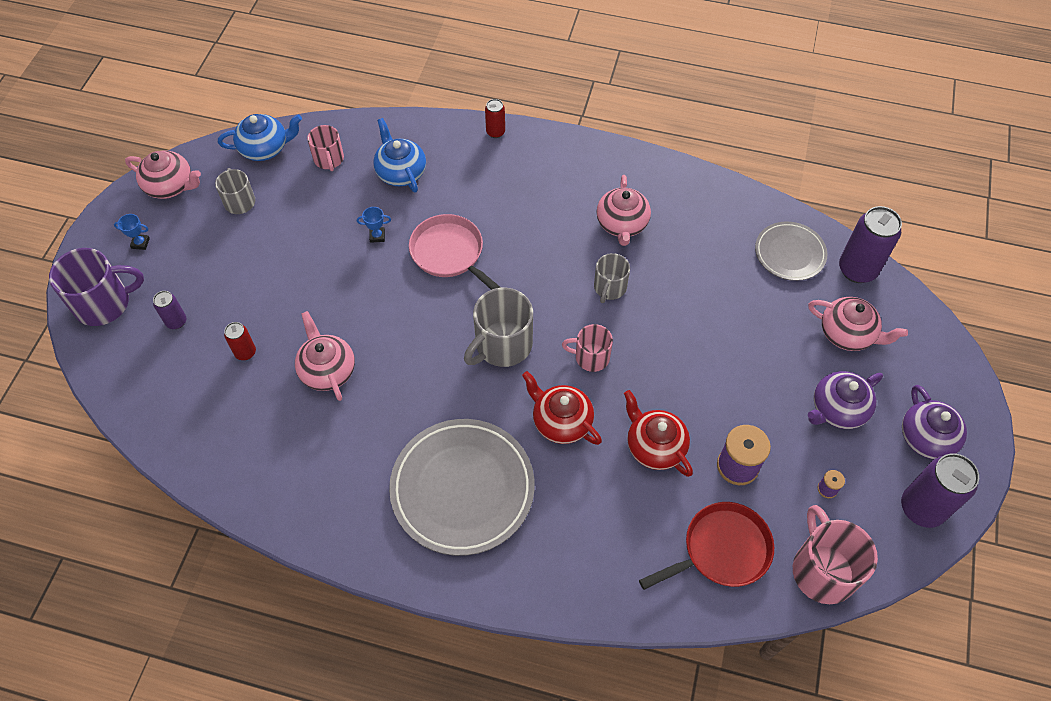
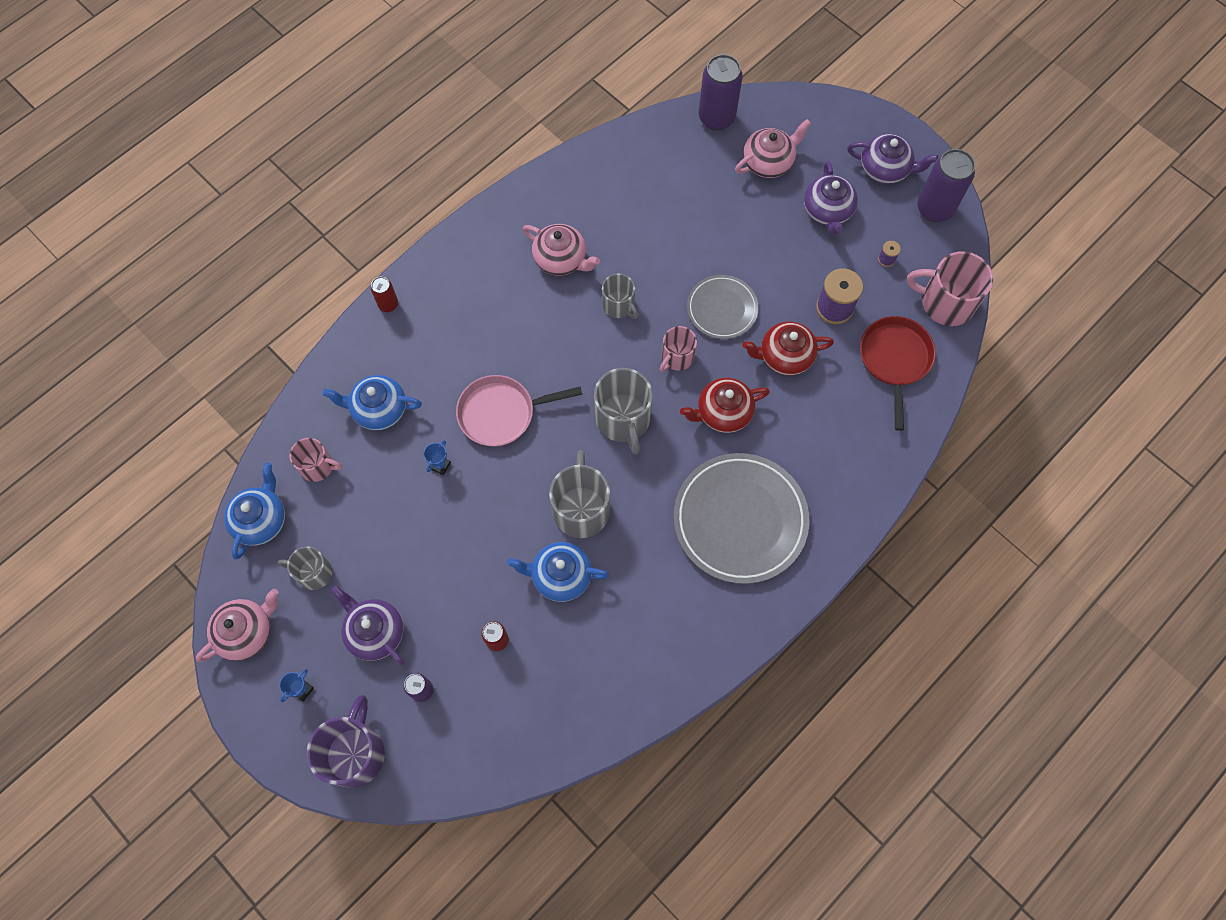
camera: 60 degrees left, 10 degrees up
pink teapot [295,311,355,401] -> blue teapot [507,542,609,602]
grey plate [755,222,827,281] -> grey plate moved to [687,275,759,339]
none -> purple teapot [331,585,405,665]
none -> grey mug [549,450,610,538]

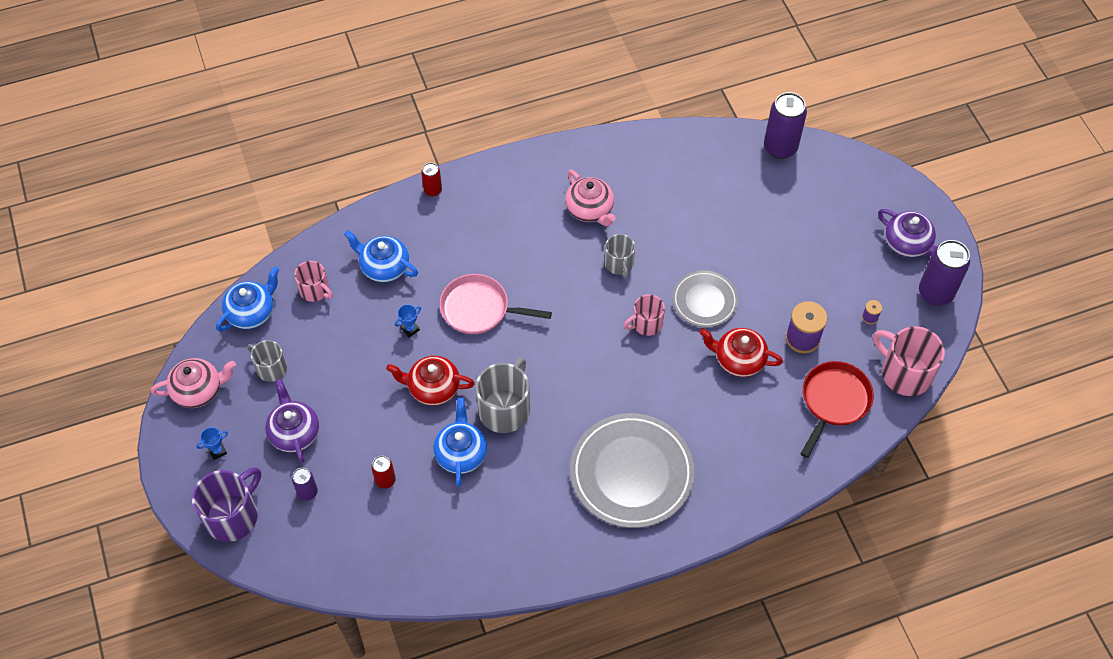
camera: 25 degrees right, 10 degrees down
blue teapot [507,542,609,602] -> blue teapot turned 60 degrees clockwise [433,398,487,487]
grey mug [594,368,653,455] -> none
red teapot [680,378,770,433] -> red teapot moved to [386,356,475,406]
pink teapot [735,119,811,178] -> none
purple teapot [804,161,858,235] -> none

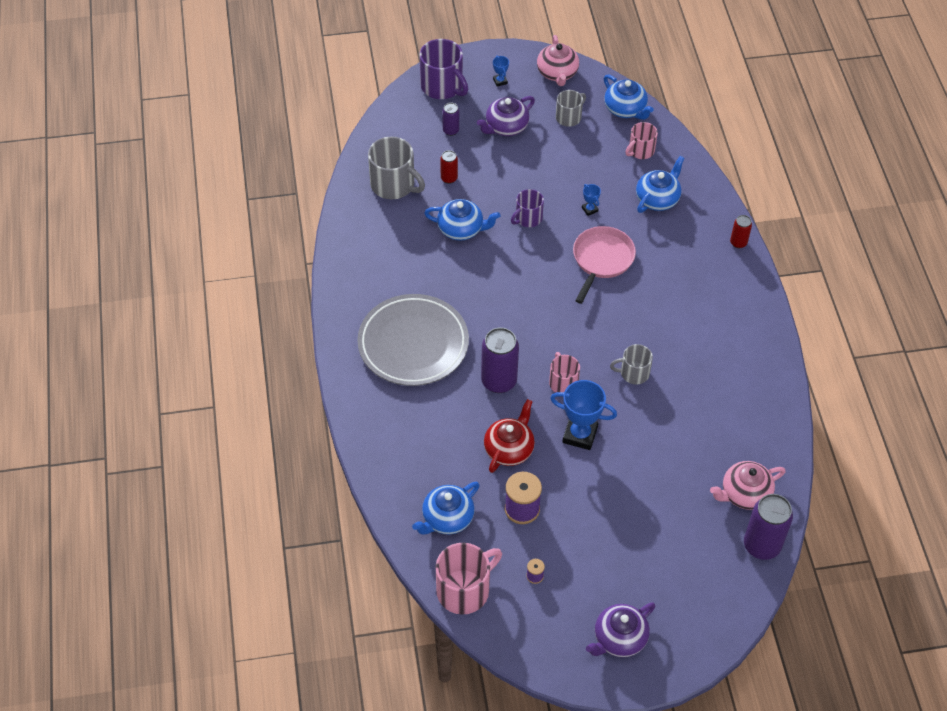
camera: 100 degrees right, 5 degrees down
purple teapot [265,379,319,463] -> purple teapot turned 150 degrees clockwise [477,96,535,136]
red teapot [386,356,475,406] -> purple mug [511,189,544,227]
grey mug [476,357,530,433] -> grey mug moved to [368,137,425,199]
pink teapot [565,170,616,226] -> pink teapot moved to [710,461,786,510]
grey plate [672,270,738,327] -> blue trophy [550,380,617,450]
red pan [801,361,874,458] -> blue teapot [412,482,480,535]
purple can [919,240,970,306] -> purple can moved to [481,327,519,393]

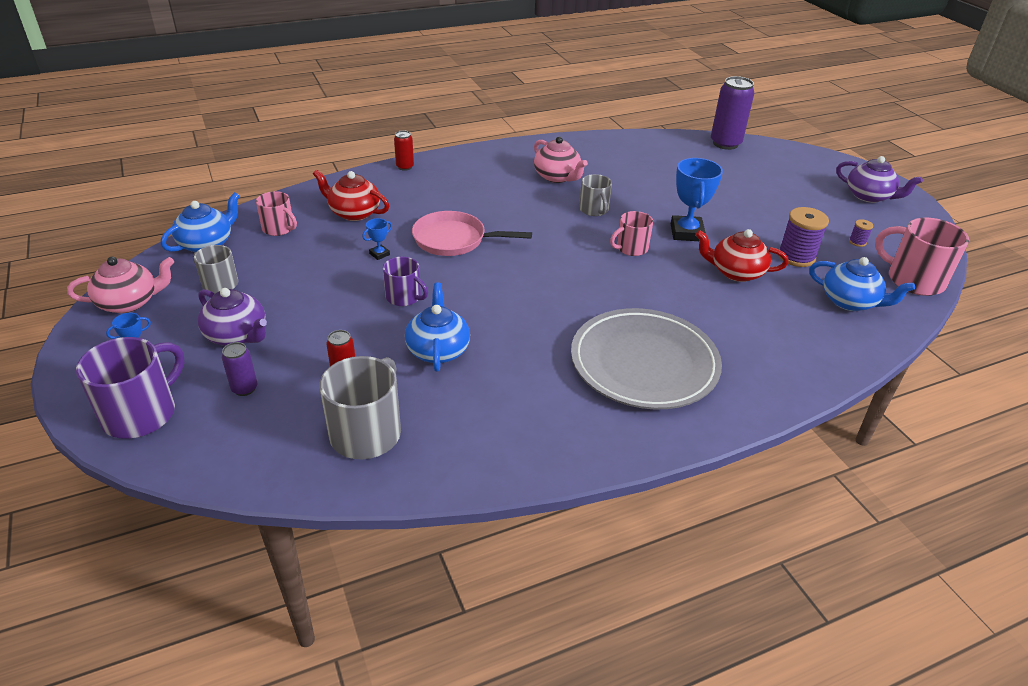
camera: 105 degrees left, 15 degrees down
purple can [481,327,519,393] -> none
blue teapot [636,156,685,213] -> red teapot [313,170,389,221]
pink teapot [710,461,786,510] -> pink teapot moved to [534,137,588,183]

